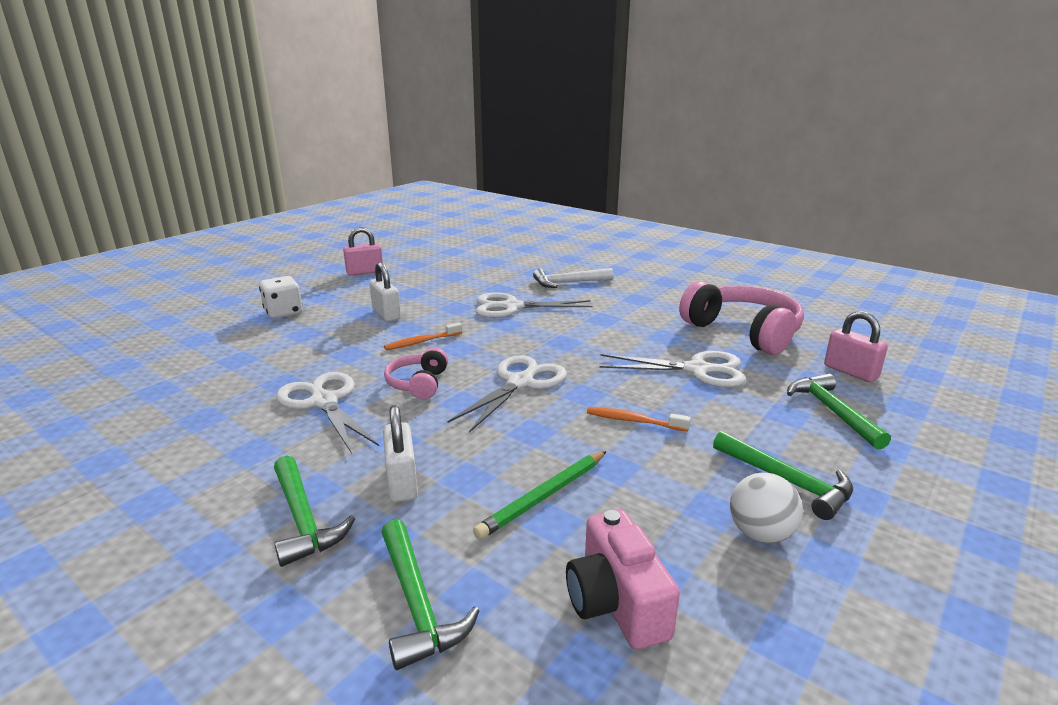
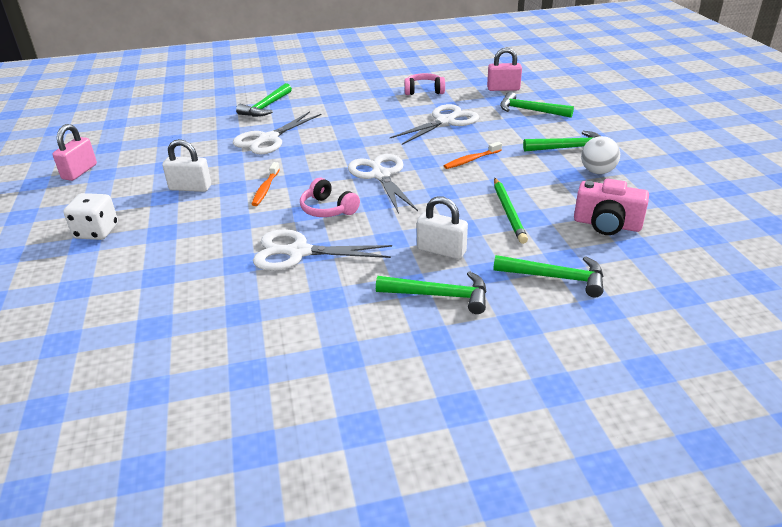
camera: 50 degrees left, 10 degrees up
white hammer [533,268,614,288] -> green hammer [236,83,292,117]
pink headphones [679,281,804,355] -> pink headphones [405,73,445,95], size x0.52

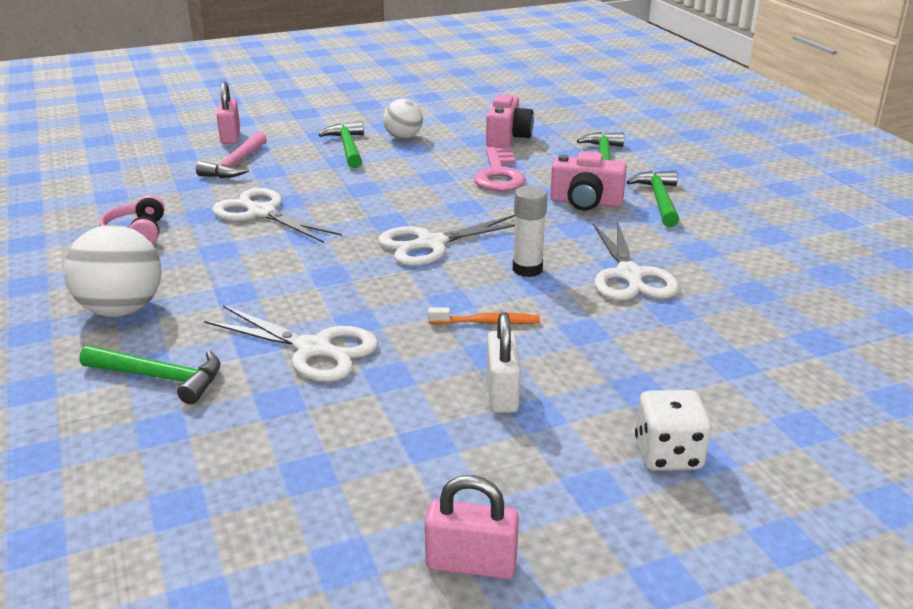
camera: 100 degrees left, 5 degrees down
pink headphones [300,178,360,217] -> white glue stick [513,186,547,277]
white padlock [417,196,468,259] -> pink camera [550,151,627,211]
orange toothbrush [444,142,502,169] -> none
pink padlock [487,48,522,91] -> pink padlock moved to [217,82,240,144]
green pencil [494,178,528,244] -> pink key [474,147,526,191]
green hammer [500,91,574,118] -> pink hammer [196,132,267,178]
none -> white ball [64,225,162,317]

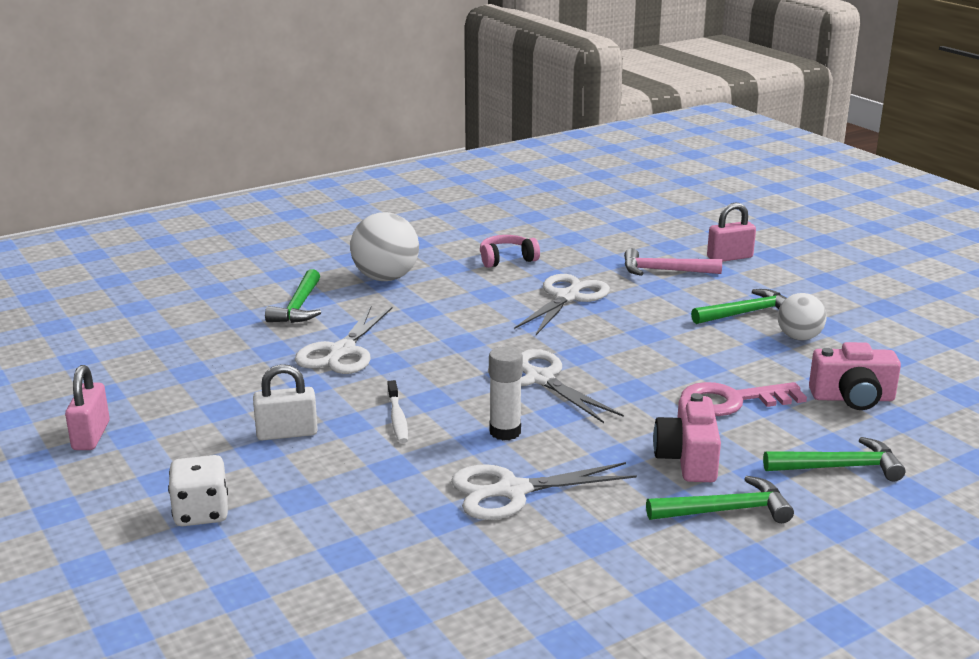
camera: 80 degrees right, 5 degrees down
orange toothbrush [428,308,540,324] -> white toothbrush [387,380,408,443]

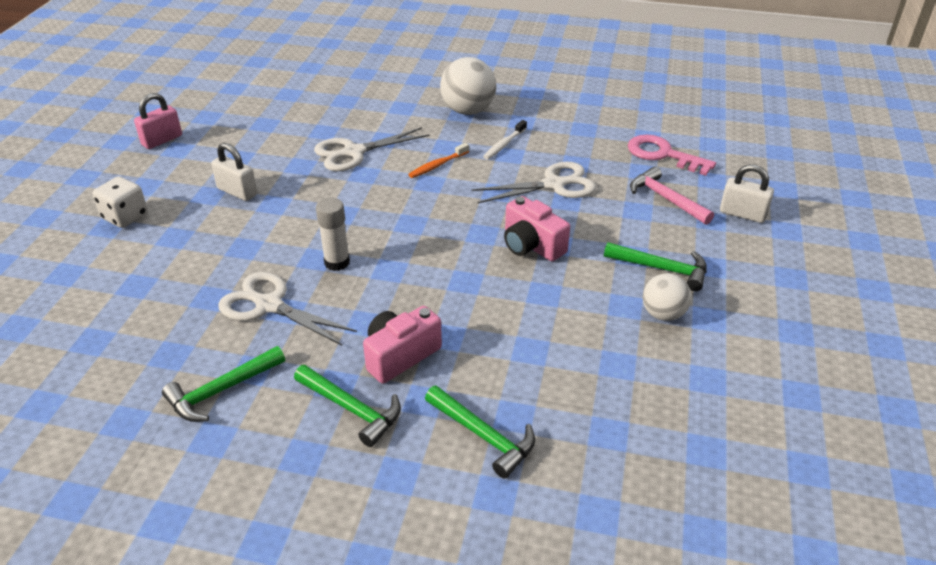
camera: 45 degrees right, 15 degrees up
green hammer [265,269,321,323] -> green hammer moved to [162,346,285,422]
white toothbrush [387,380,408,443] -> white toothbrush moved to [483,120,527,159]
pink headphones [480,235,540,268] -> none
white scissors [488,349,624,423] -> none
pink key [681,382,807,416] -> pink key moved to [628,135,716,176]
pink padlock [707,203,756,262] -> white padlock [720,164,774,223]
pink camera [809,342,901,410] -> pink camera moved to [504,196,570,261]
none -> orange toothbrush [408,143,469,178]

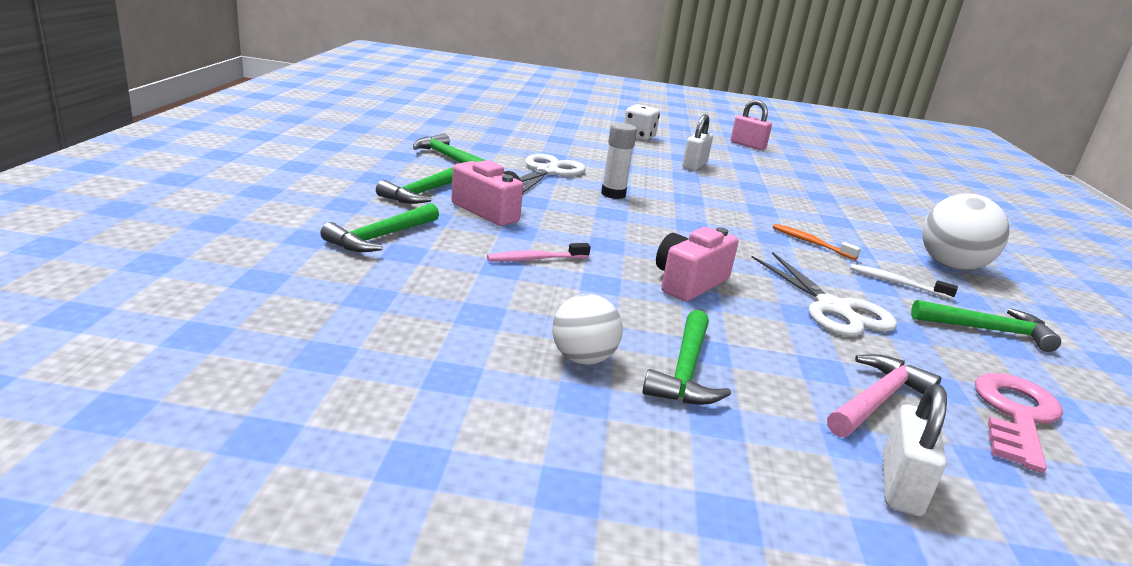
camera: 80 degrees right, 15 degrees down
white scissors [314,127,430,171] -> none
none -> pink toothbrush [487,243,590,262]
none -> green hammer [911,300,1061,352]

